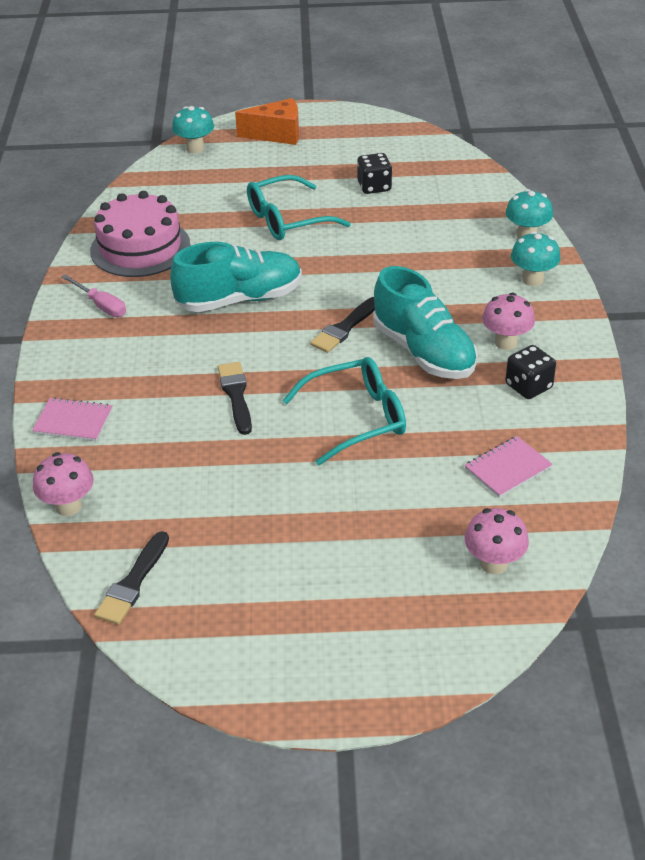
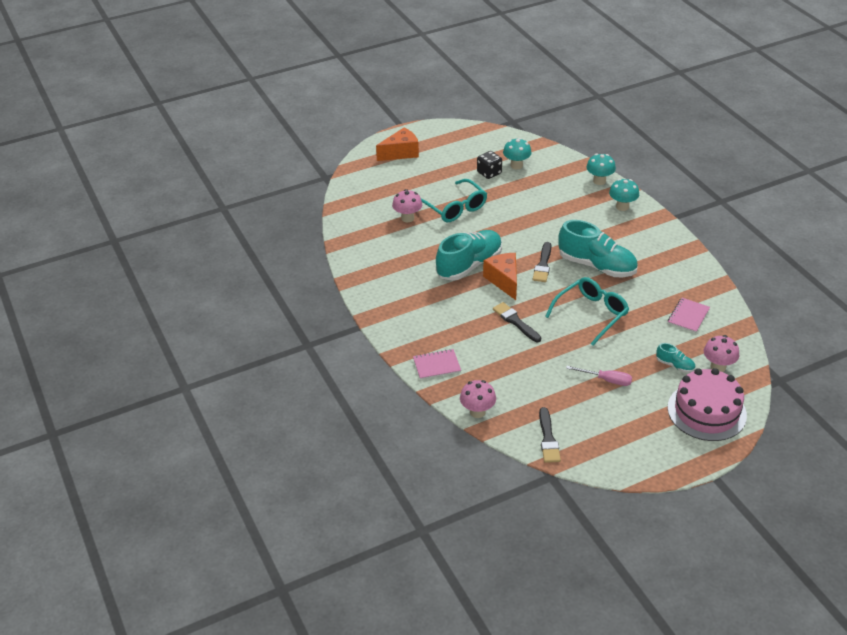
camera: 25 degrees left, 0 degrees up
pink screwdriver [61,274,126,317] -> pink screwdriver moved to [566,366,632,386]
pink cake [90,191,190,277] -> pink cake moved to [667,368,747,441]
turquoise mushroom [172,106,214,153] -> turquoise mushroom moved to [503,138,532,169]
turquoise glasses [247,175,351,240] -> turquoise glasses turned 75 degrees counterclockwise [421,179,487,222]
pink mushroom [482,293,535,350] -> pink mushroom moved to [392,189,422,222]
black dice [505,345,556,399] -> none
none -> orange cheese [483,253,517,300]
none -> turquoise shoe [656,343,695,373]

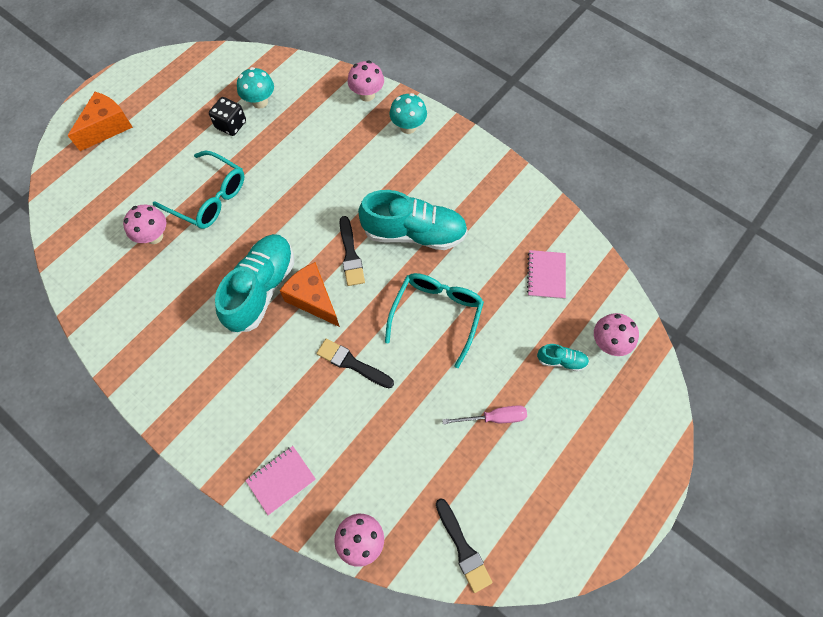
camera: 25 degrees left, 25 degrees up
turquoise mushroom [586,154,616,185] -> pink mushroom [348,61,384,102]
pink cake [667,368,747,441] -> none

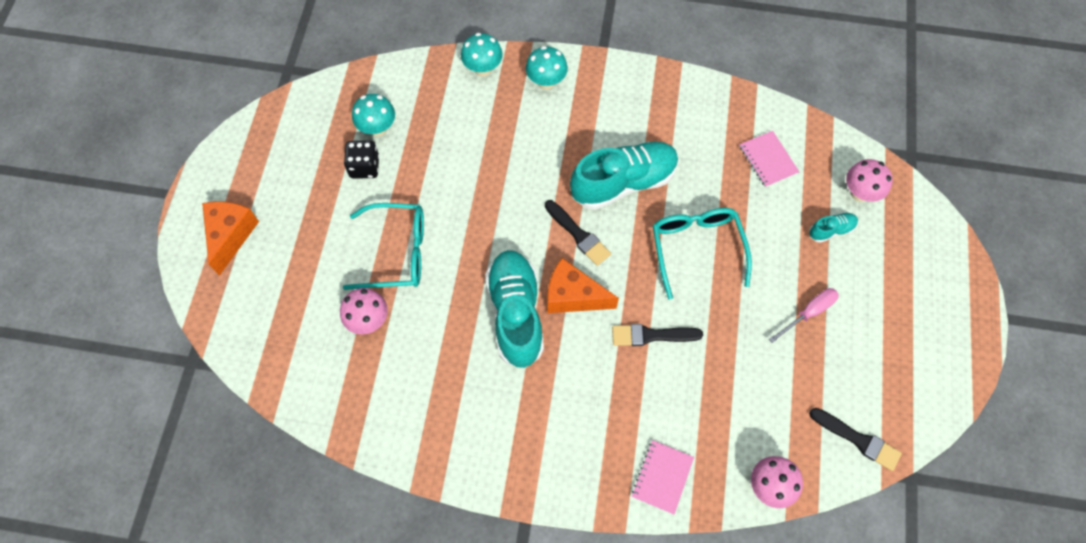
camera: 30 degrees left, 0 degrees up
pink mushroom [348,61,384,102] -> turquoise mushroom [461,33,503,77]

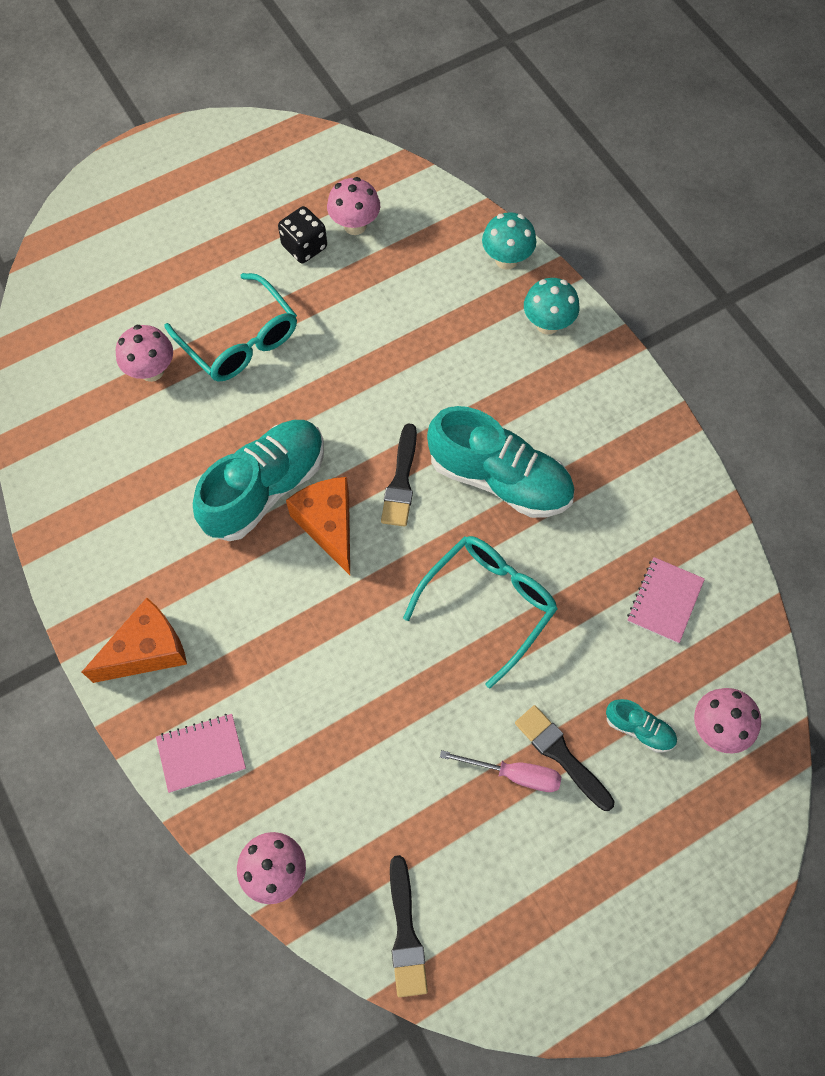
camera: 50 degrees right, 0 degrees up
orange cheese [202,201,259,276] -> orange cheese moved to [82,598,187,683]
turquoise mushroom [352,94,395,137] -> pink mushroom [327,177,380,235]
black brush [612,324,703,346] -> black brush moved to [515,705,615,811]

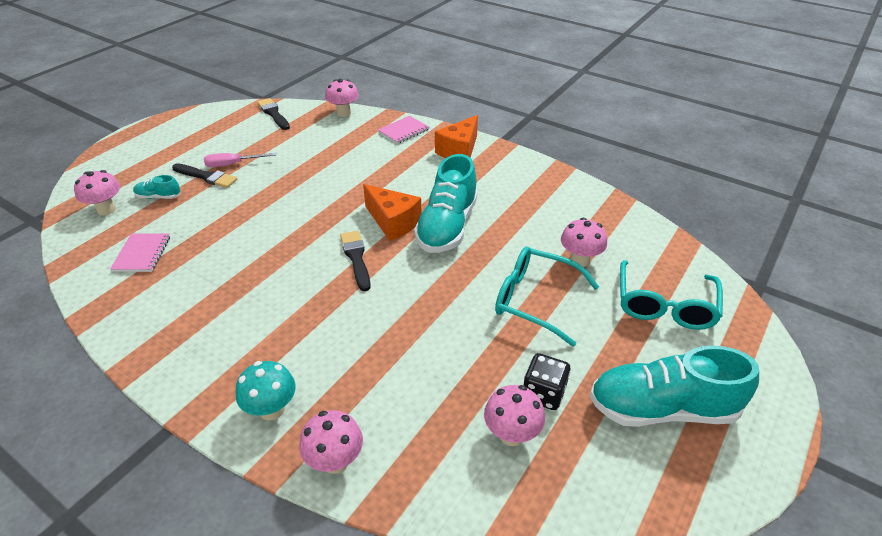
camera: 155 degrees right, 25 degrees down
turquoise glasses [403,536,558,688] -> turquoise glasses moved to [620,260,723,330]
turquoise shoe [427,406,574,518] -> turquoise shoe moved to [590,345,759,427]
turquoise mushroom [482,212,536,270] -> pink mushroom [299,410,363,474]

